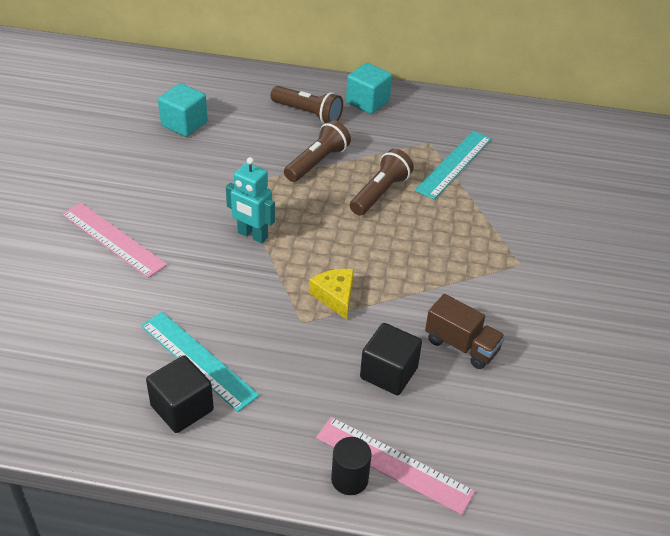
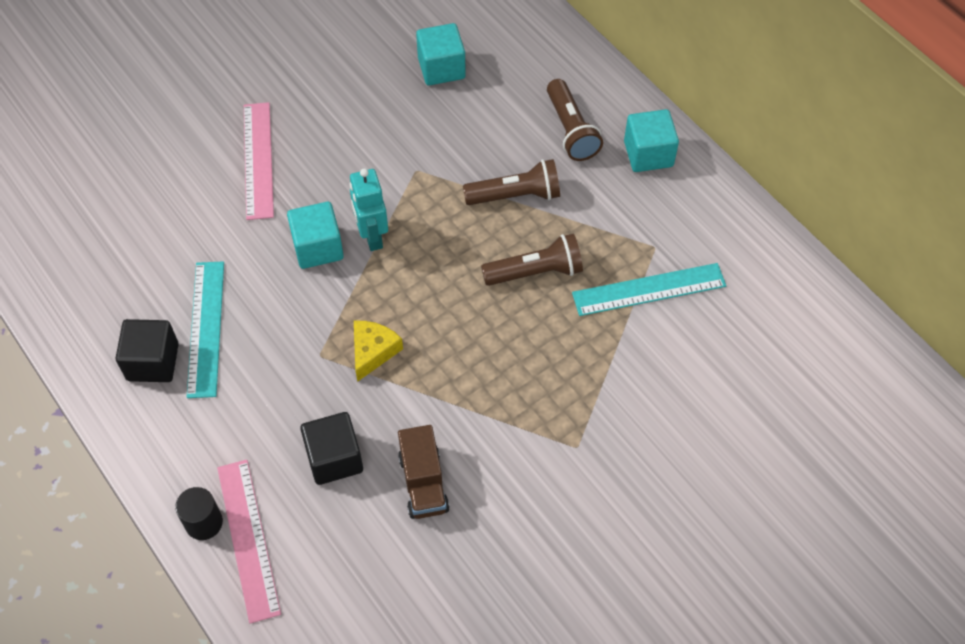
camera: 45 degrees right, 15 degrees up
none -> turquoise cube [287,202,344,269]

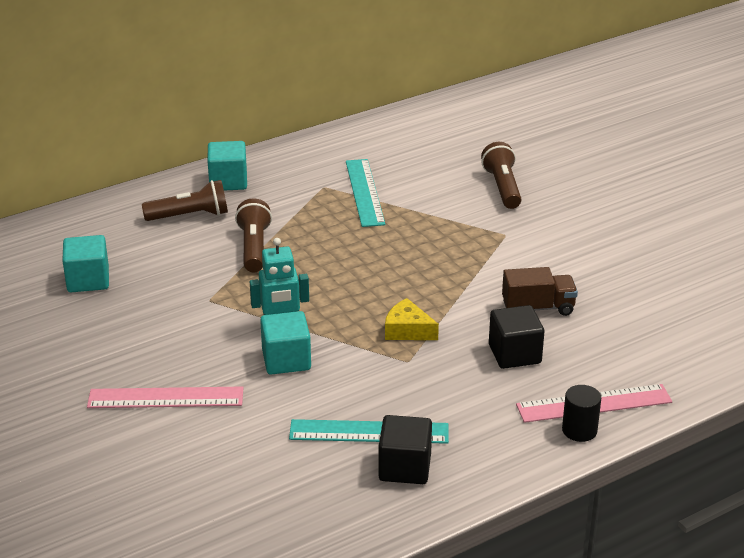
camera: 85 degrees left, 25 degrees down
brown flashlight [481,233,583,286] -> brown flashlight moved to [481,142,521,209]

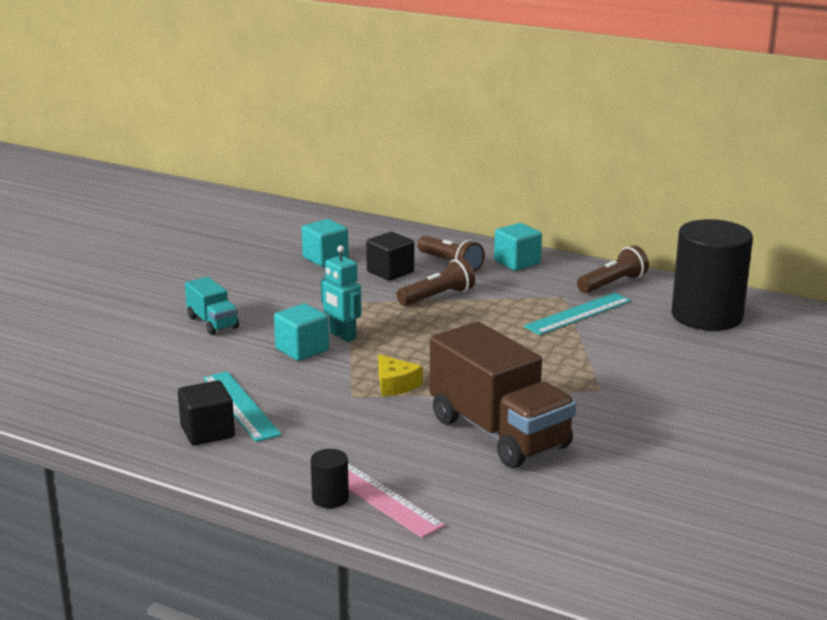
camera: 60 degrees right, 10 degrees down
pink ruler [87,386,243,408] -> turquoise truck [185,277,239,335]
yellow cheese [385,298,439,340] -> yellow cheese turned 150 degrees clockwise [378,354,423,396]
brown flashlight [481,142,521,209] -> brown flashlight moved to [577,245,649,294]
black cube [489,305,545,369] -> black cube moved to [366,232,414,281]
brown truck [502,267,578,316] -> brown truck [430,322,576,468], size x2.04
none -> black cylinder [672,219,753,331]

